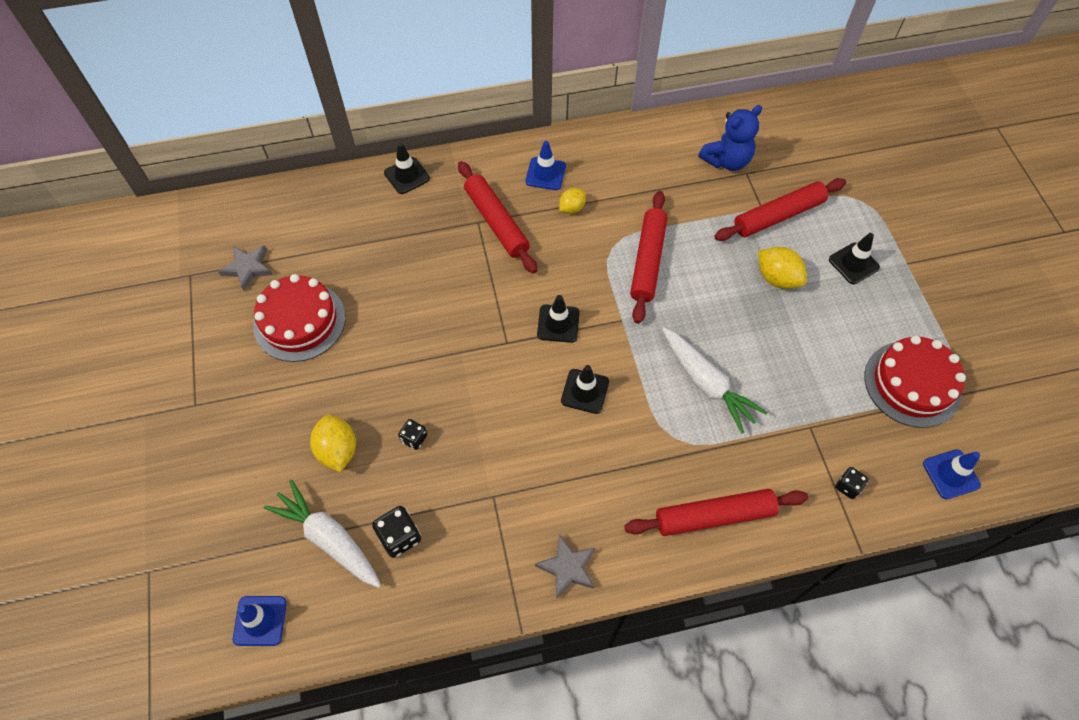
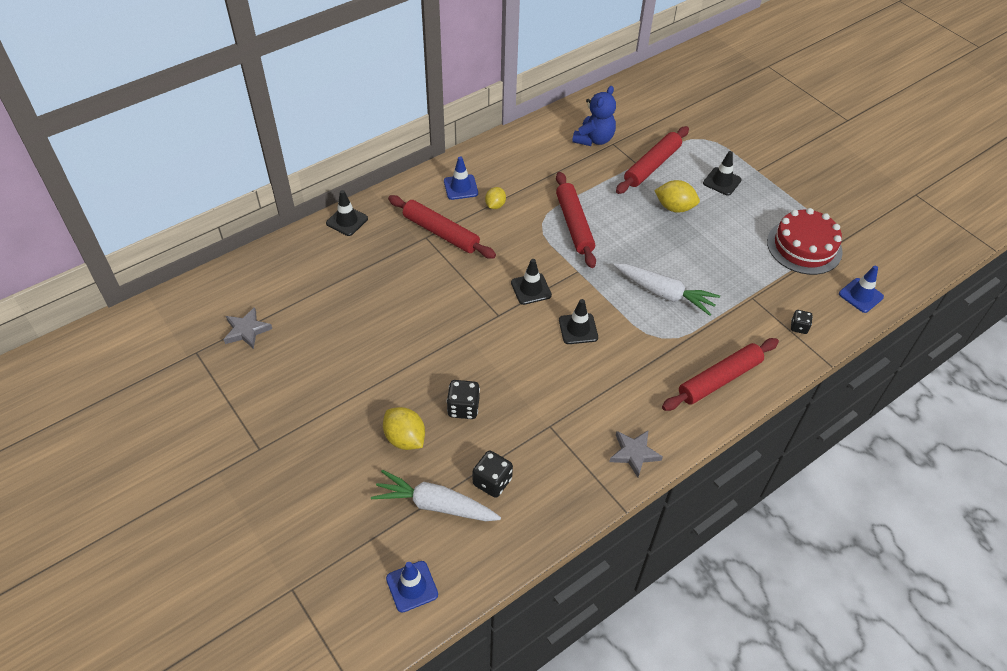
camera: 25 degrees left, 10 degrees down
red cake [253,274,345,362] -> none
black dice [398,419,427,450] -> black dice [447,380,480,419], size x1.58

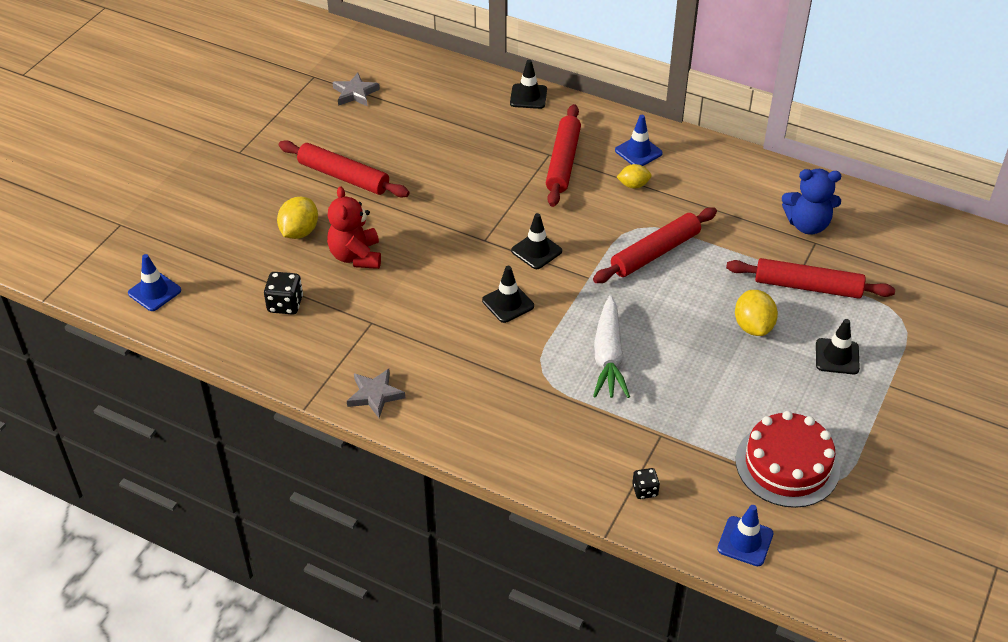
camera: 65 degrees right, 5 degrees down
white carrot [371,470,501,521] -> none
black dice [447,380,480,419] -> red teddy bear [327,186,381,269]
red rolling pin [662,338,779,411] -> red rolling pin moved to [279,140,410,197]

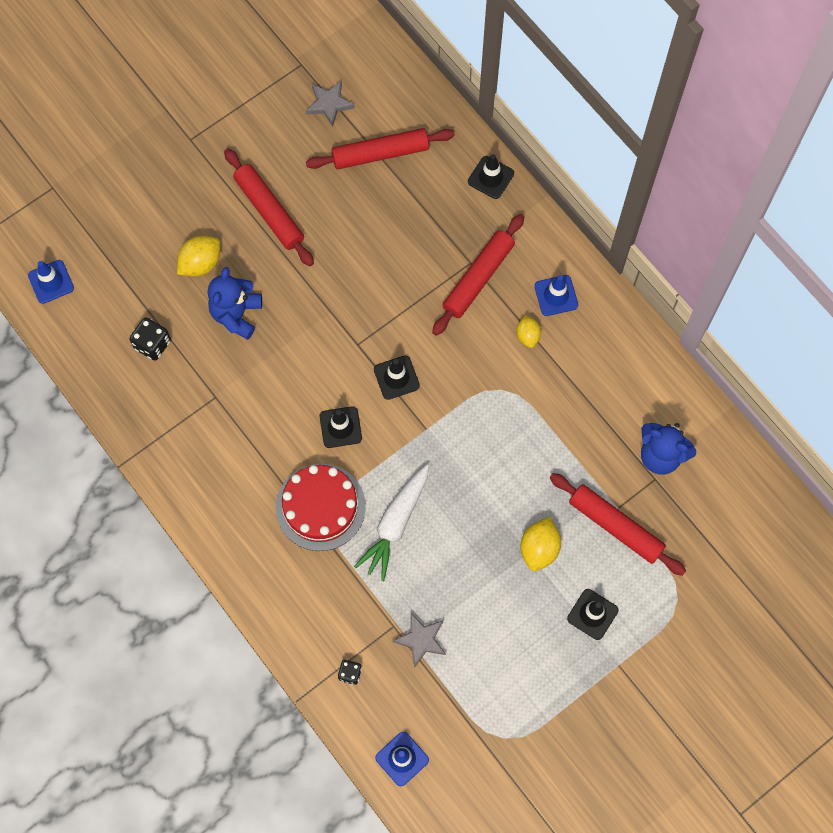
camera: 25 degrees right, 25 degrees up
red teddy bear [327,186,381,269] -> blue teddy bear [208,267,262,340]
grey star [347,369,405,418] -> grey star moved to [393,613,446,668]
red rolling pin [593,207,717,283] -> red rolling pin moved to [306,128,455,169]
yellow lemon [617,164,652,188] -> yellow lemon turned 60 degrees clockwise [516,315,541,348]
red cake [736,411,840,508] -> red cake moved to [276,464,366,551]

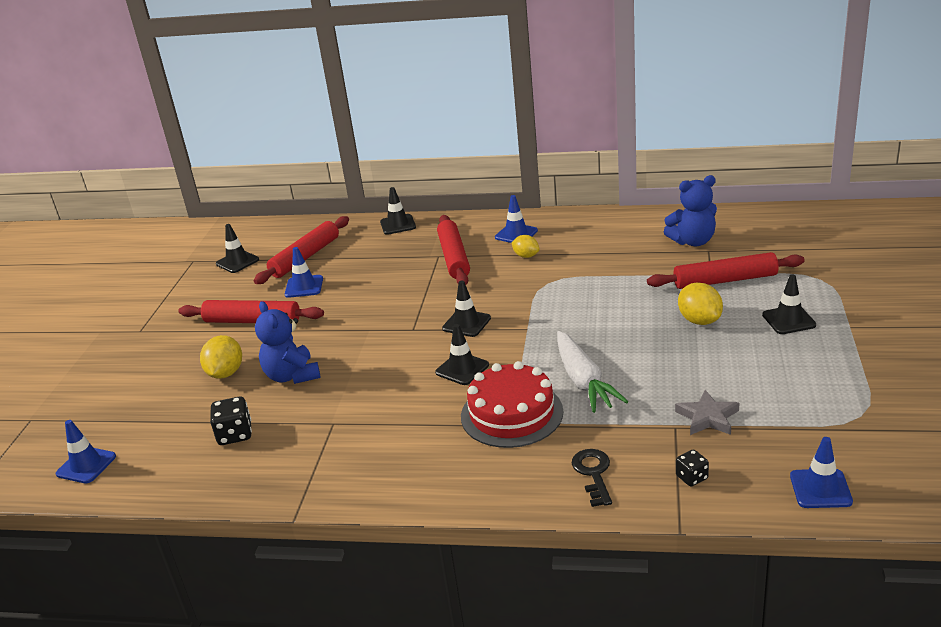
camera: 40 degrees left, 40 degrees down
grey star [306,80,355,127] -> black traffic cone [216,224,259,273]
none -> blue traffic cone [285,247,323,298]
none -> black key [571,449,612,507]

